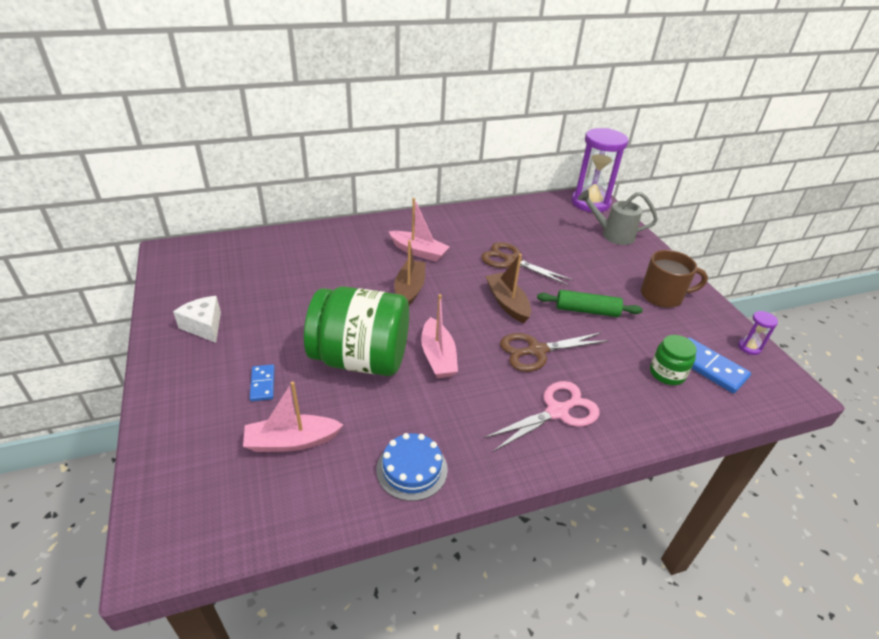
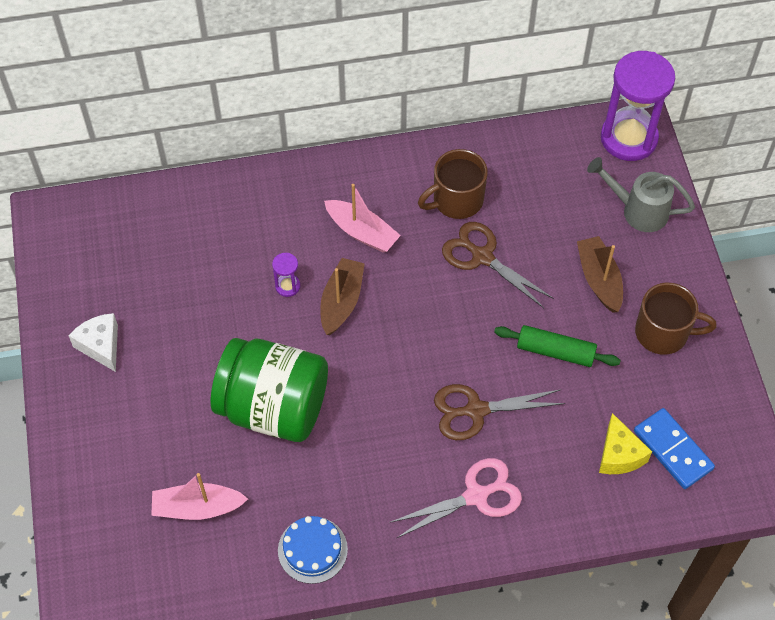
camera: 10 degrees right, 20 degrees up
blue domino [250,364,275,401] -> none
pink boat [421,294,458,378] -> none
brown boat [485,254,531,323] -> brown boat moved to [577,236,623,313]
green jar [650,335,697,385] -> yellow cheese [599,413,652,474]
purple hourglass [738,311,778,355] -> purple hourglass moved to [272,253,300,297]
none -> brown mug [418,149,488,219]

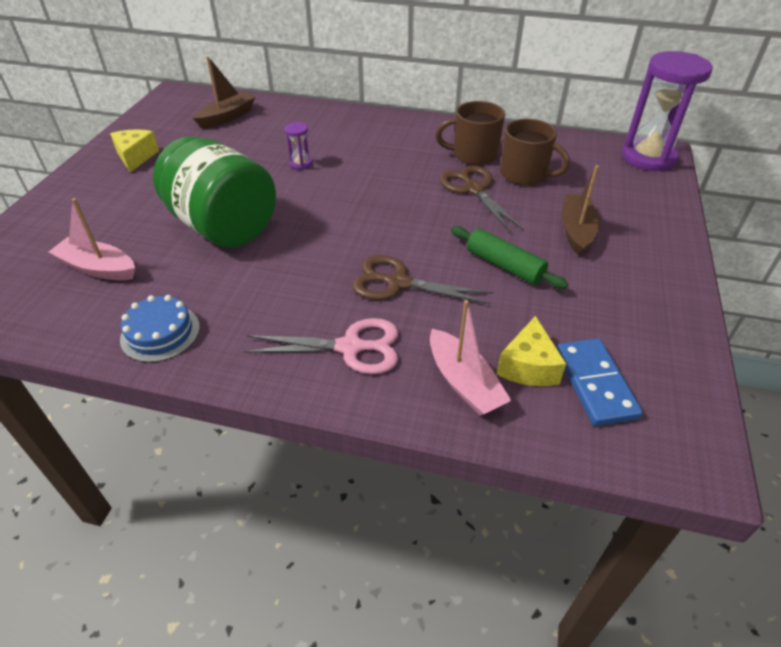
camera: 25 degrees right, 15 degrees down
white cheese [68,313,118,372] -> yellow cheese [110,129,159,173]
brown boat [320,258,365,335] -> brown boat moved to [193,56,255,128]
pink boat [324,184,401,252] -> pink boat moved to [430,300,512,416]
grey watering can [587,157,695,232] -> none
brown mug [635,283,717,355] -> brown mug moved to [500,119,570,186]

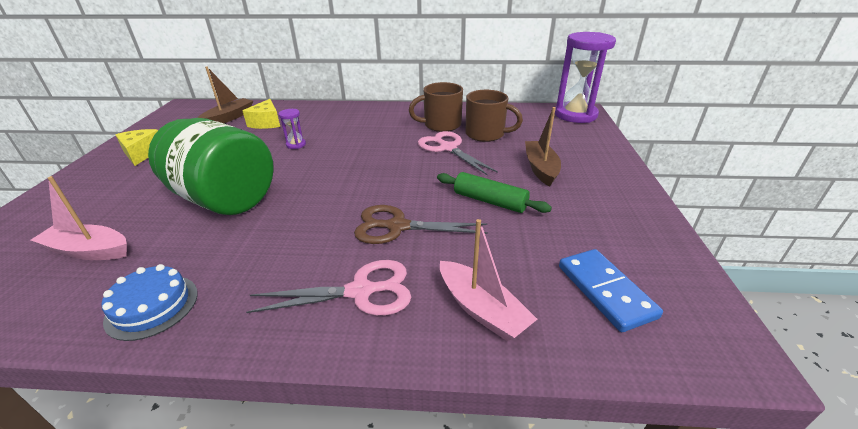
camera: 10 degrees left, 10 degrees down
brown scissors [440,165,524,232] -> pink scissors [418,131,498,176]
yellow cheese [496,316,566,386] -> yellow cheese moved to [243,99,280,129]

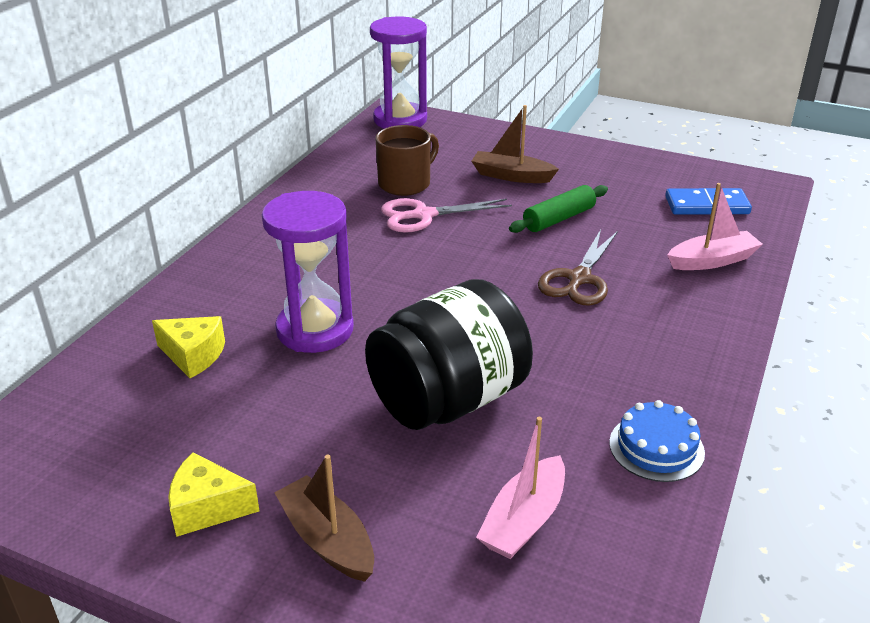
camera: 70 degrees left, 0 degrees up
green jar [148,118,274,215] -> black jar [365,279,533,430]
brown boat [198,67,253,123] -> brown boat moved to [274,455,374,582]
pink scissors [246,260,411,316] -> none
purple hourglass [279,109,306,149] -> purple hourglass [262,191,354,353], size x2.42
brown mug [409,82,463,132] -> none

